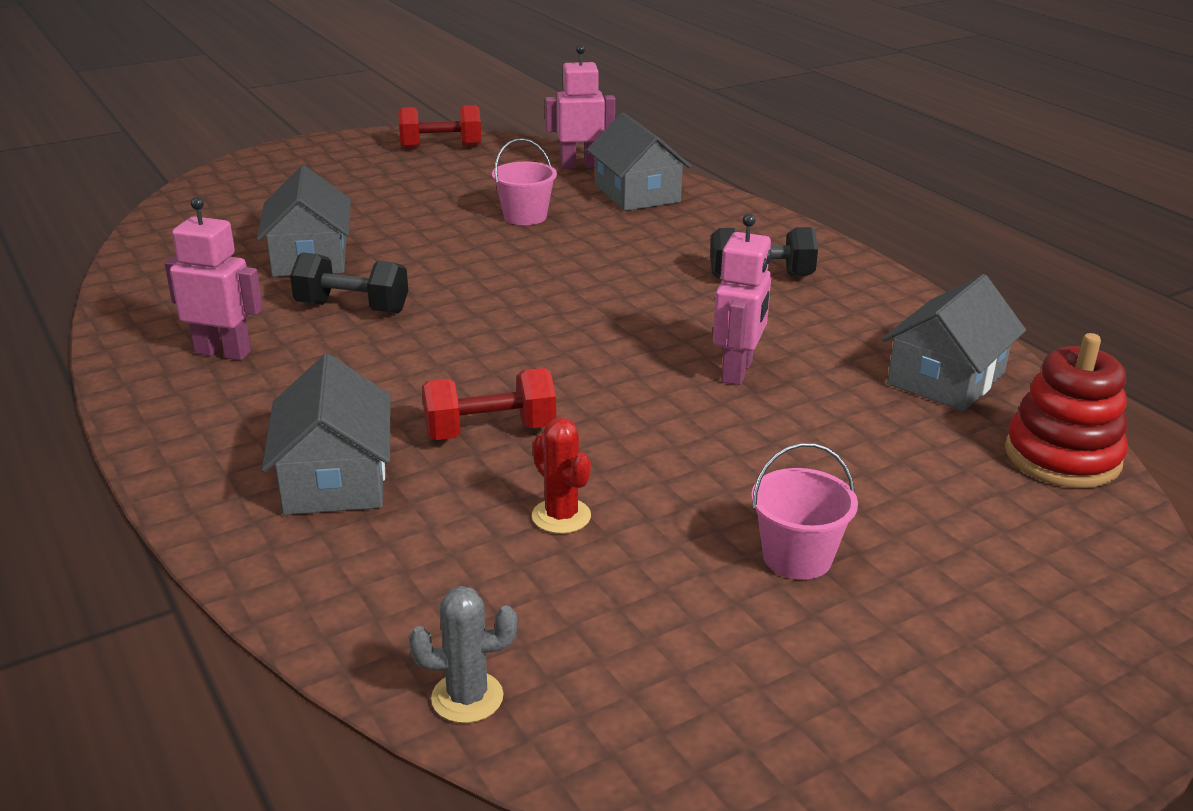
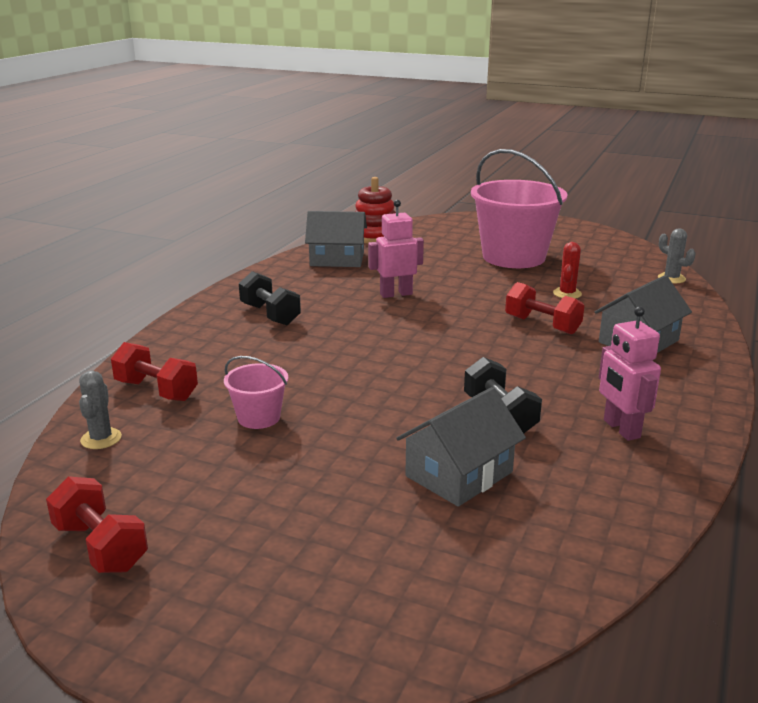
camera: 125 degrees left, 5 degrees down
pink robot [545,45,615,169] -> grey cactus [79,370,122,449]
grey house [587,112,691,211] -> red dumbbell [111,342,198,401]
pink bucket [751,443,858,580] -> pink bucket [471,149,567,268], size x2.20

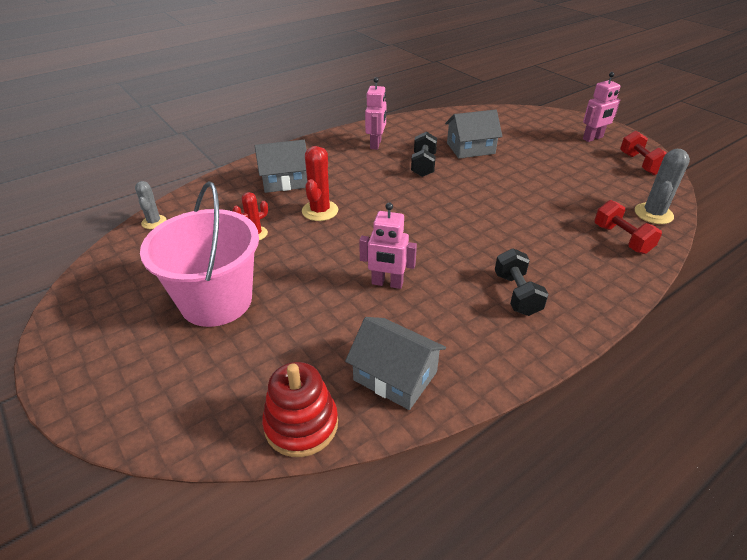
camera: 150 degrees left, 15 degrees up
grey cactus [79,370,122,449] -> grey cactus [635,149,690,224], size x1.55
pink bucket [224,356,288,429] -> none
red dumbbell [505,282,584,335] -> red cactus [302,146,338,221]
none -> pink robot [583,72,620,142]

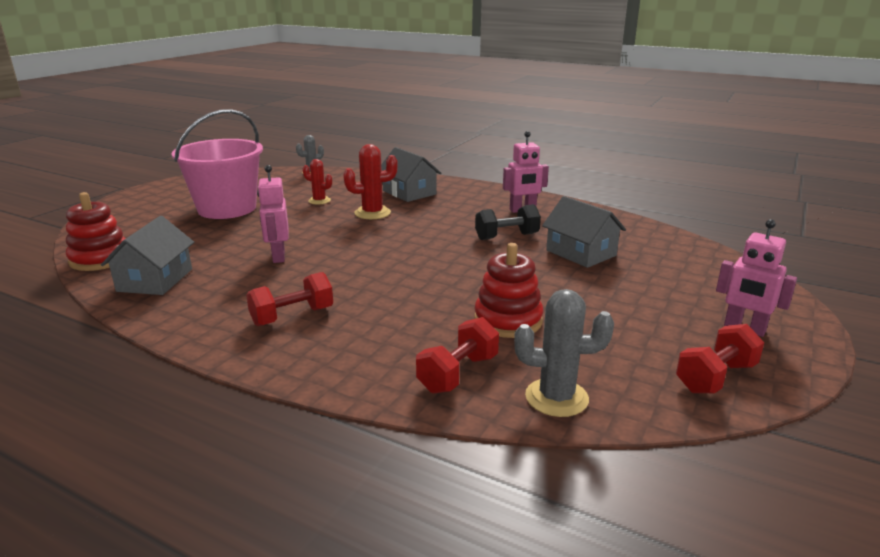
camera: 65 degrees right, 15 degrees down
black dumbbell [495,248,548,316] -> red dumbbell [246,272,333,326]
none -> red stacking toy [474,243,544,338]

